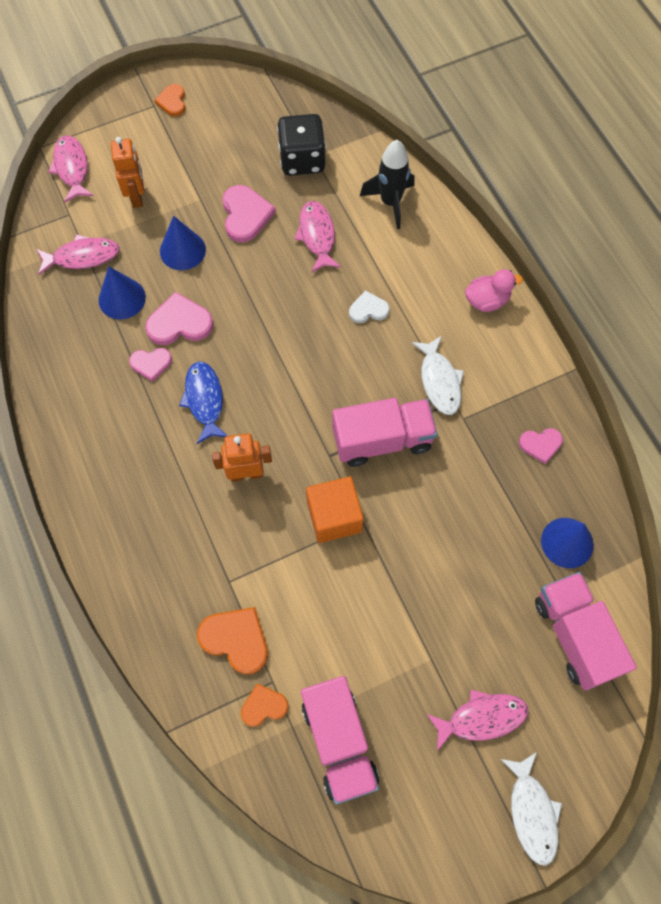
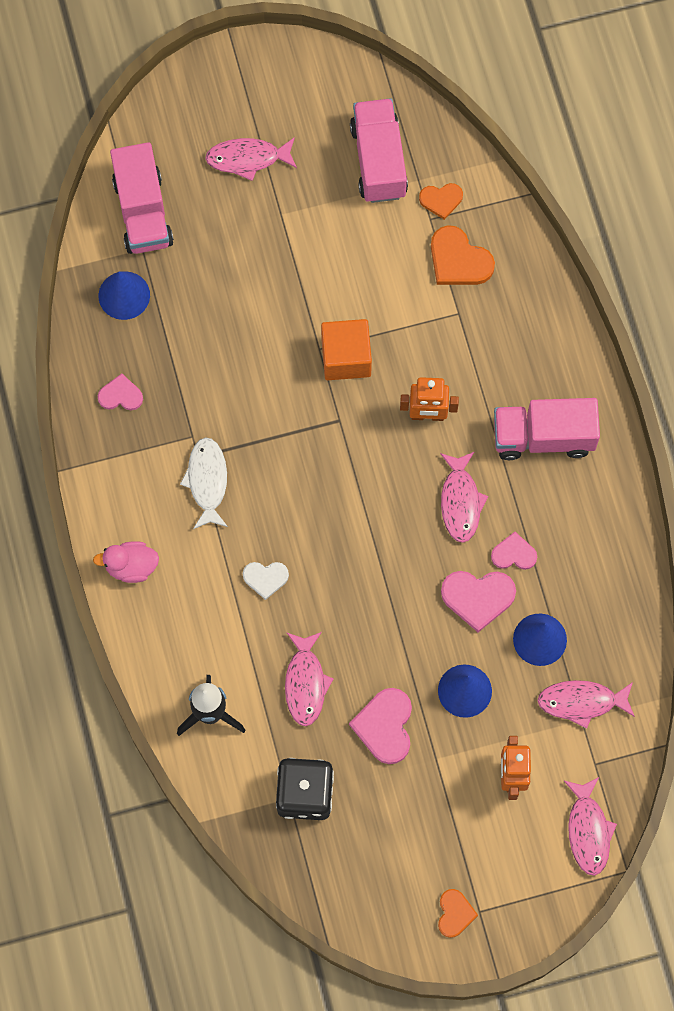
camera: 170 degrees left, 5 degrees up
blue fish [179,361,227,444] -> pink fish [440,452,488,543]
pink truck [332,398,438,467] -> pink truck moved to [494,398,600,460]
white fish [501,752,562,866] -> none

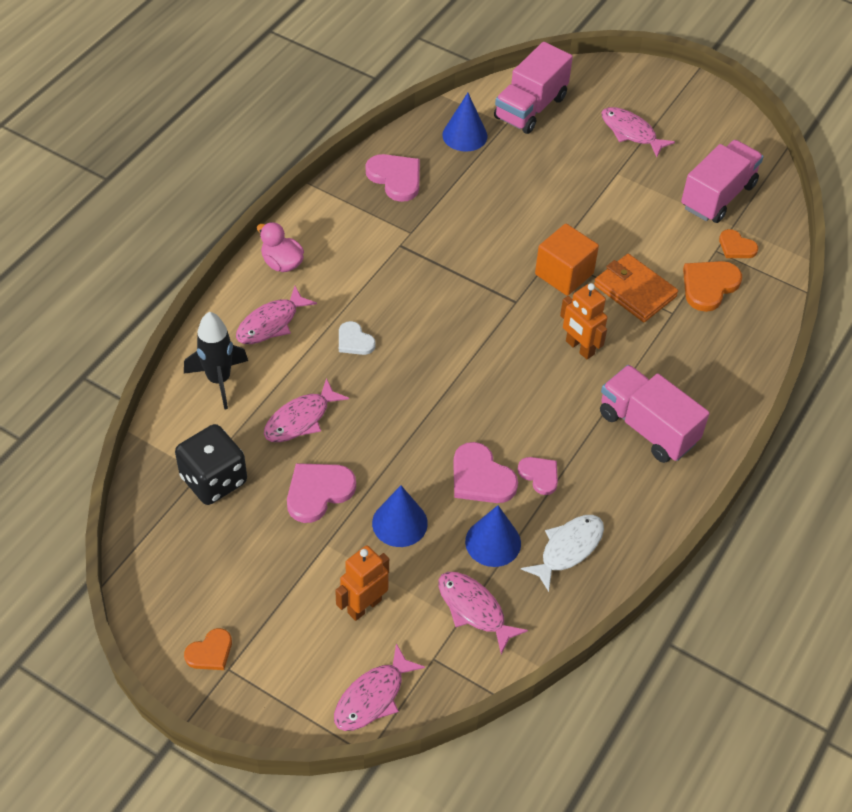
camera: 45 degrees right, 20 degrees down
pink heart [98,374,143,410] -> pink heart [366,154,420,202], size x1.61
white fish [180,437,228,529] -> white fish moved to [521,515,604,592]
orange heart [431,225,495,285] -> orange heart turned 45 degrees clockwise [683,261,742,312]
pink fish [440,452,488,543] -> pink fish moved to [236,286,317,344]
none -> orange wallet [594,254,678,322]

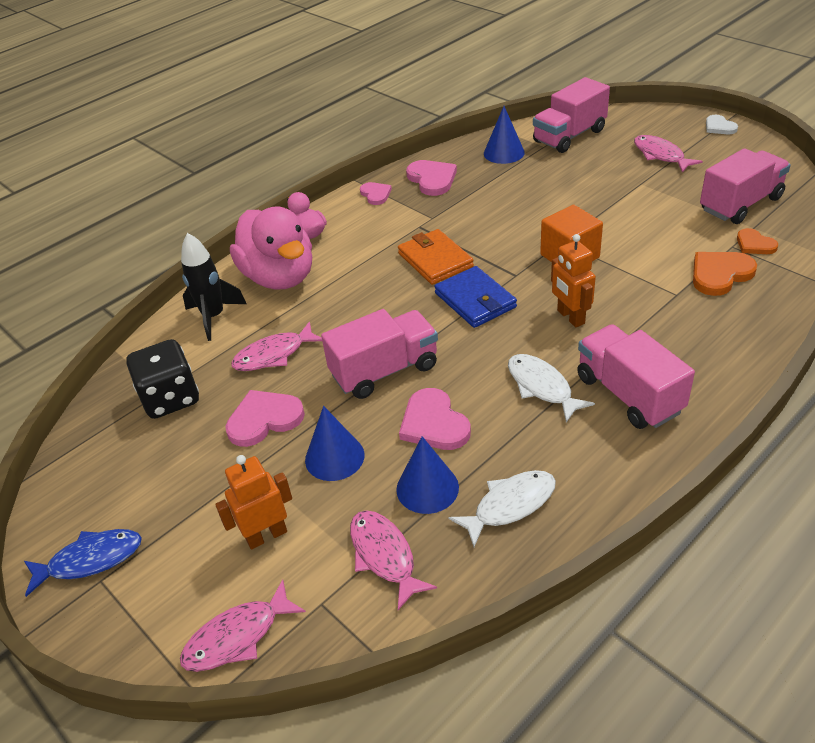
camera: 20 degrees right, 10 degrees down
orange heart [184,628,232,670] -> blue fish [24,529,142,597]
pink fish [236,286,317,344] -> pink duck [230,206,312,290]
white heart [339,321,376,355] -> white heart moved to [706,115,738,134]
pink heart [518,457,558,495] -> pink heart moved to [360,182,392,205]
orange wallet [594,254,678,322] -> orange wallet moved to [398,229,474,285]
none -> pink truck [321,309,438,399]
none -> blue wallet [434,266,517,328]
none -> white fish [508,354,595,422]

